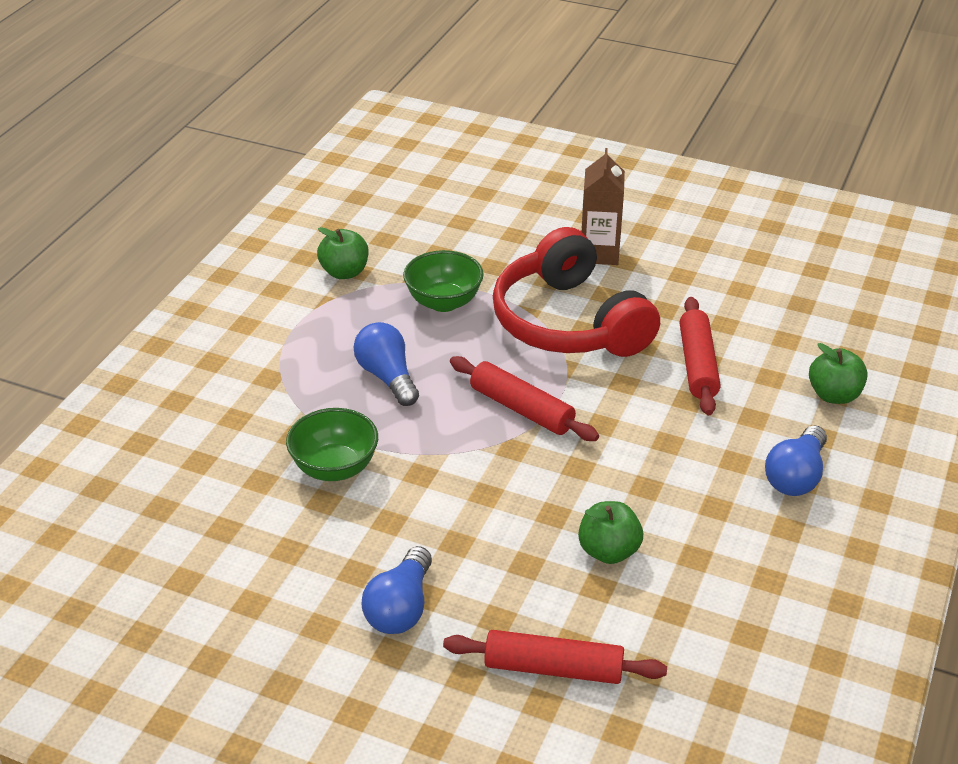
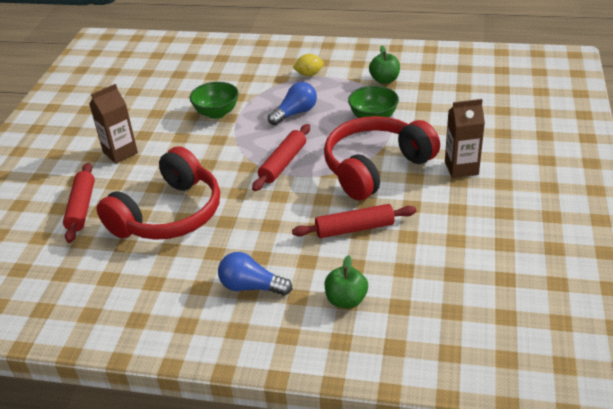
camera: 80 degrees right, 0 degrees up
blue light bulb [362,546,432,634] -> brown carton [89,84,138,164]
green apple [578,501,643,564] -> red headphones [97,146,220,240]
none -> yellow lemon [292,54,324,76]

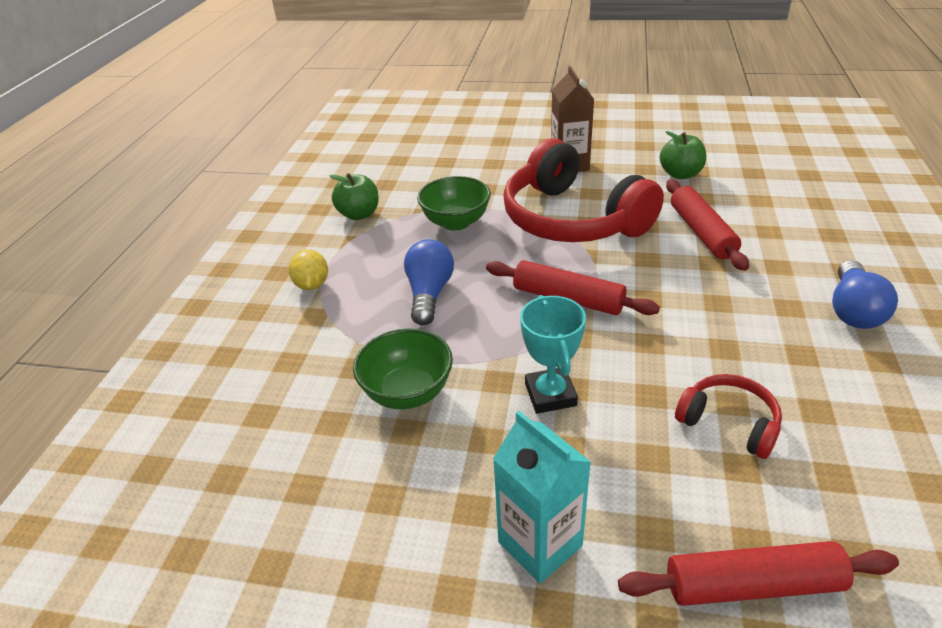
camera: 90 degrees left, 0 degrees up
brown carton [89,84,138,164] -> turquoise carton [493,411,591,583]
red headphones [97,146,220,240] -> red headphones [675,374,782,459], size x0.46
blue light bulb [268,82,317,125] -> blue light bulb turned 45 degrees clockwise [404,239,454,325]
green apple [325,255,368,308] -> green apple moved to [660,131,706,179]
none -> turquoise trophy [520,295,586,414]

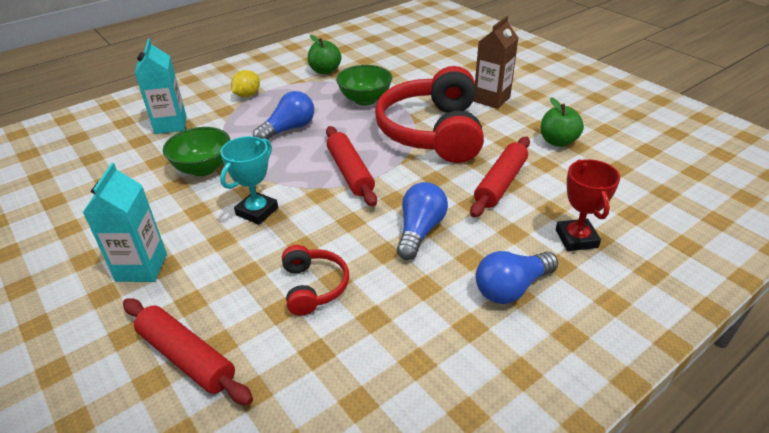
camera: 40 degrees right, 0 degrees up
none -> turquoise carton [135,39,186,134]
none -> blue light bulb [397,182,448,260]
none -> red trophy [556,159,620,251]

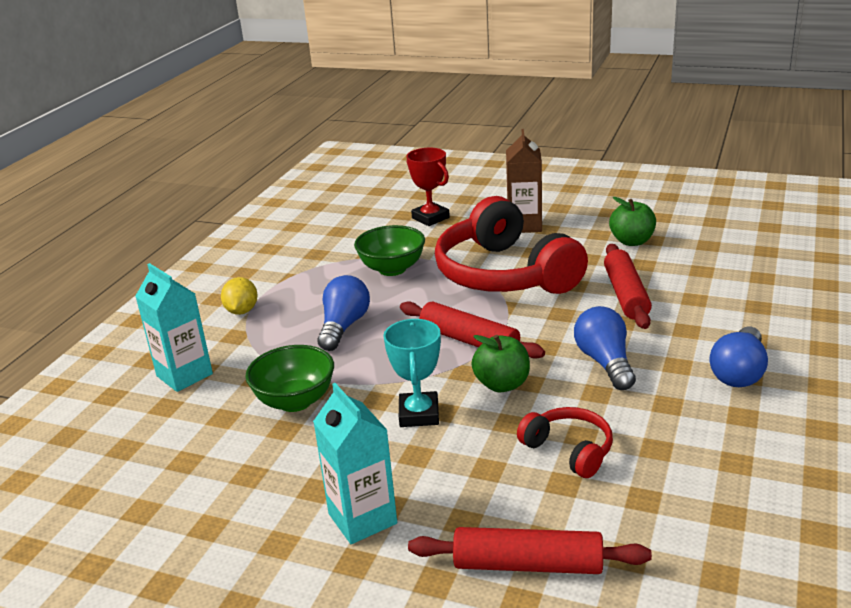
camera: 30 degrees left, 10 degrees down
green apple [308,35,341,74] -> green apple moved to [471,335,530,392]
red trophy [556,159,620,251] -> red trophy moved to [406,148,450,226]

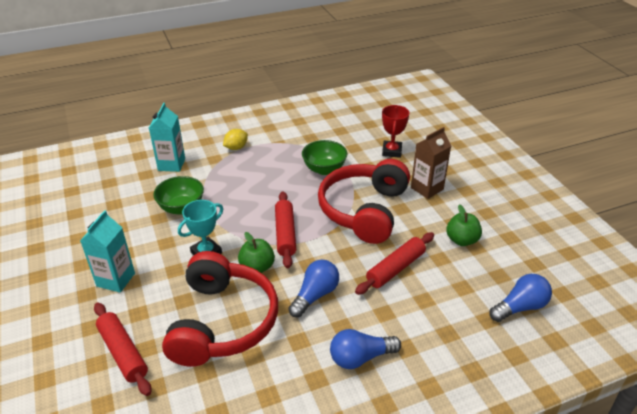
camera: 45 degrees right, 10 degrees up
blue light bulb [317,275,370,351] -> blue light bulb moved to [489,274,552,322]
red headphones [517,407,613,478] -> red headphones [162,251,278,367], size x2.17

